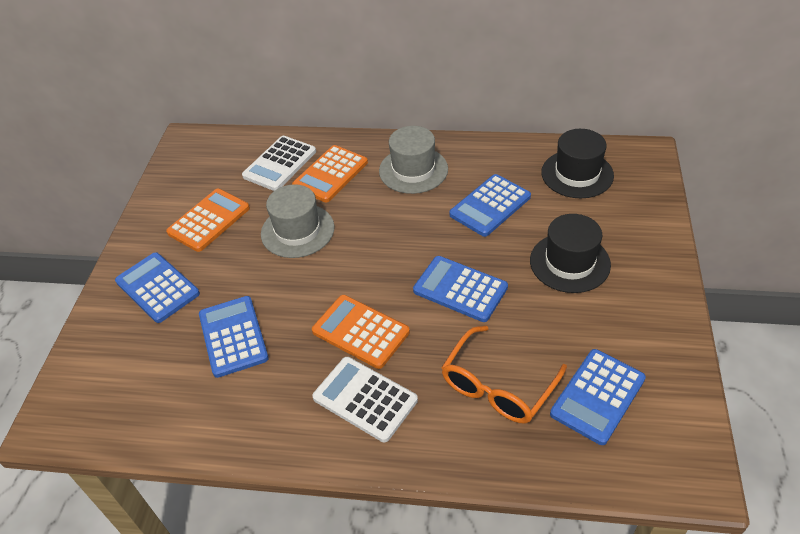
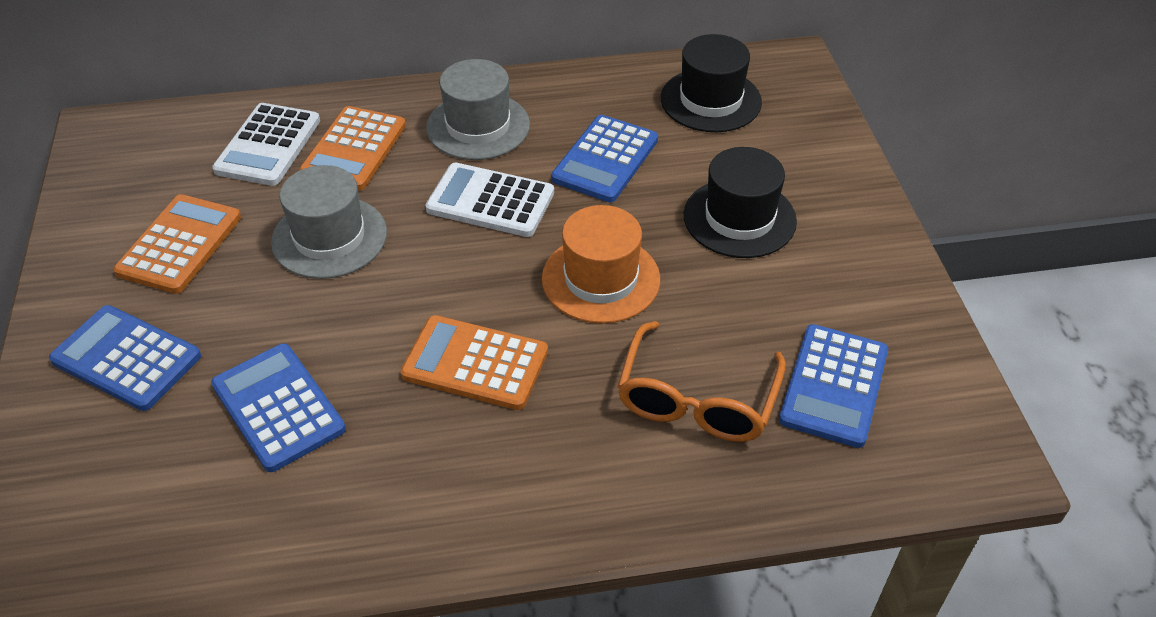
camera: 20 degrees left, 0 degrees up
white calculator [312,357,418,443] -> white calculator moved to [425,163,554,237]
blue calculator [413,256,508,322] -> orange hat [542,205,660,324]

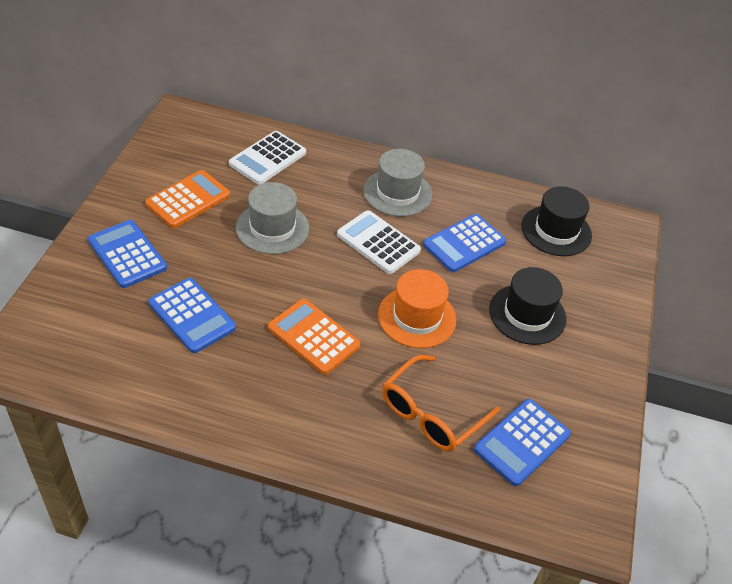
camera: 20 degrees right, 0 degrees up
blue calculator [211,343,346,472] -> blue calculator turned 150 degrees clockwise [148,278,236,353]
orange calculator [299,106,406,190] -> none

